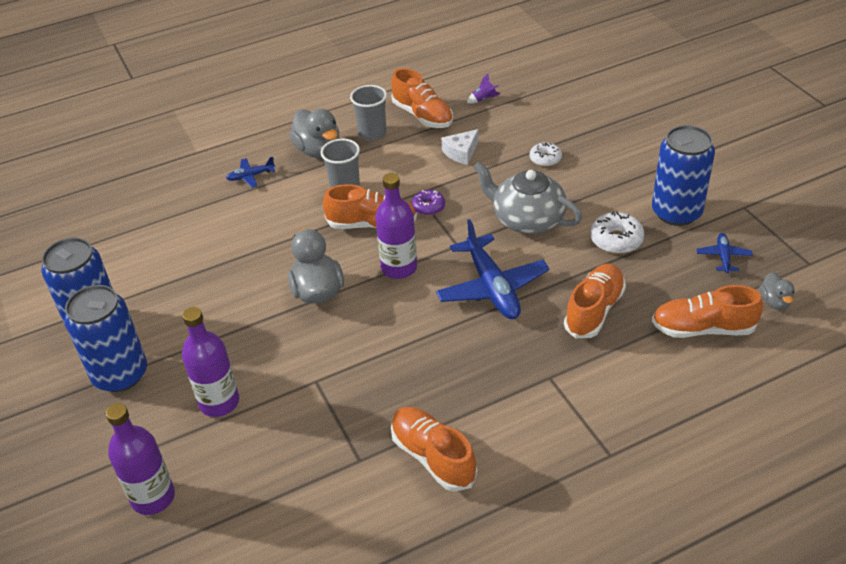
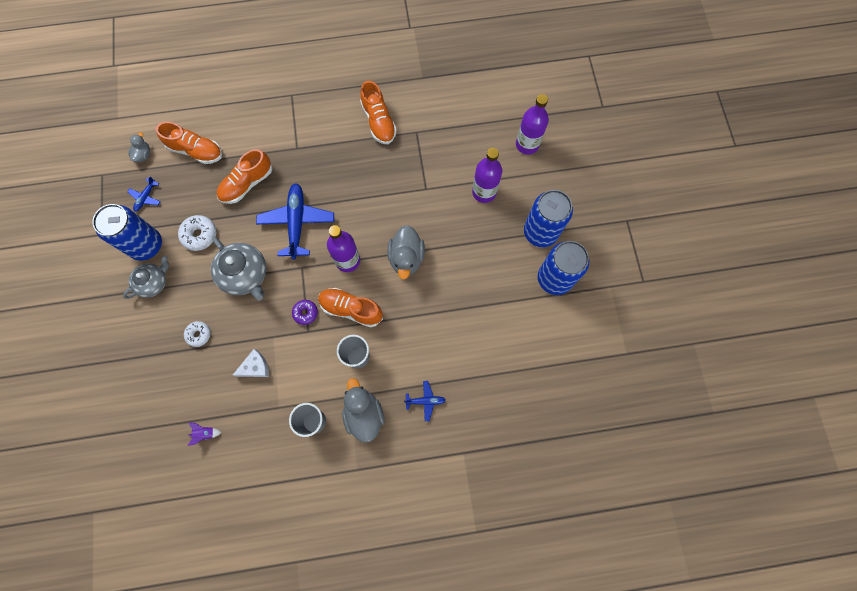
camera: 165 degrees left, 30 degrees up
orange shoe [391,68,453,128] -> none
none -> grey teapot [123,256,169,299]

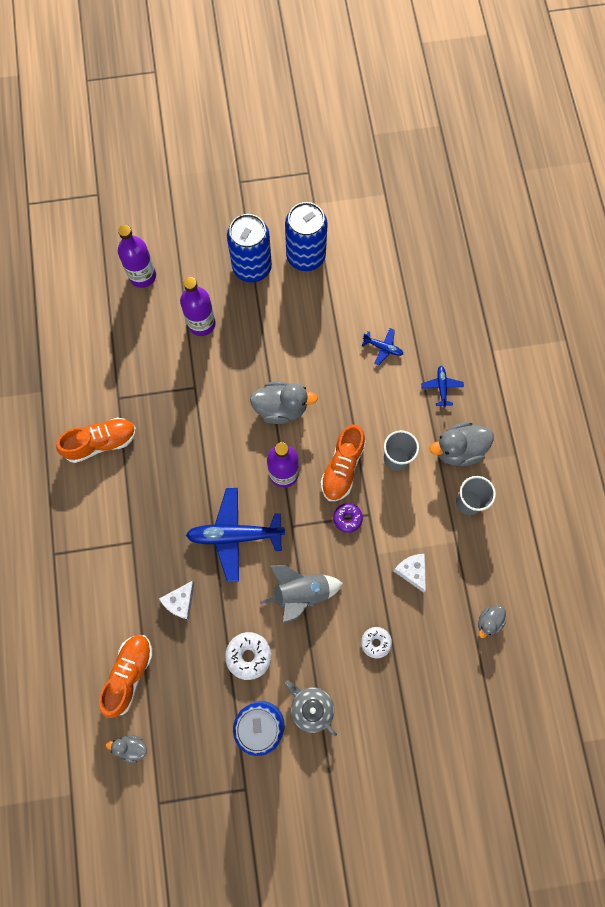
camera: 90 degrees left, 0 degrees up
blue plane [128,176,161,211] -> blue plane moved to [362,328,403,365]
purple rocket [188,423,222,446] -> grey duck [478,606,506,638]
grey teapot [211,237,266,301] -> grey rocket [260,565,343,624]
orange shoe [217,149,272,204] -> white cheese [159,581,195,620]

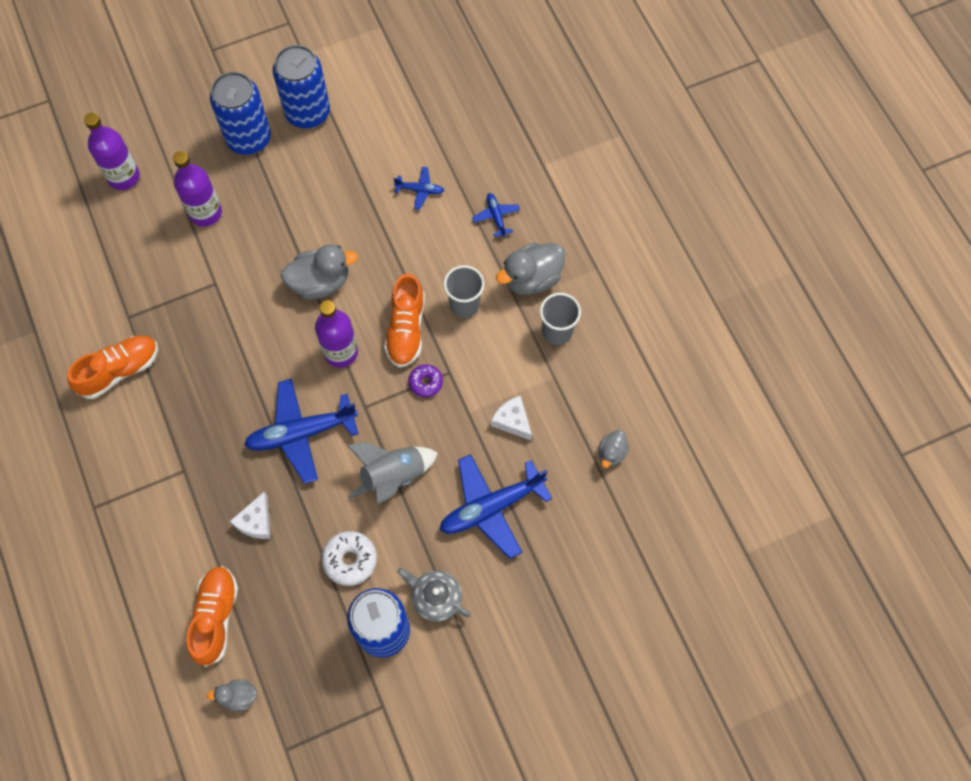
camera: 15 degrees left, 5 degrees down
white donut [361,627,392,658] -> blue plane [440,454,552,559]

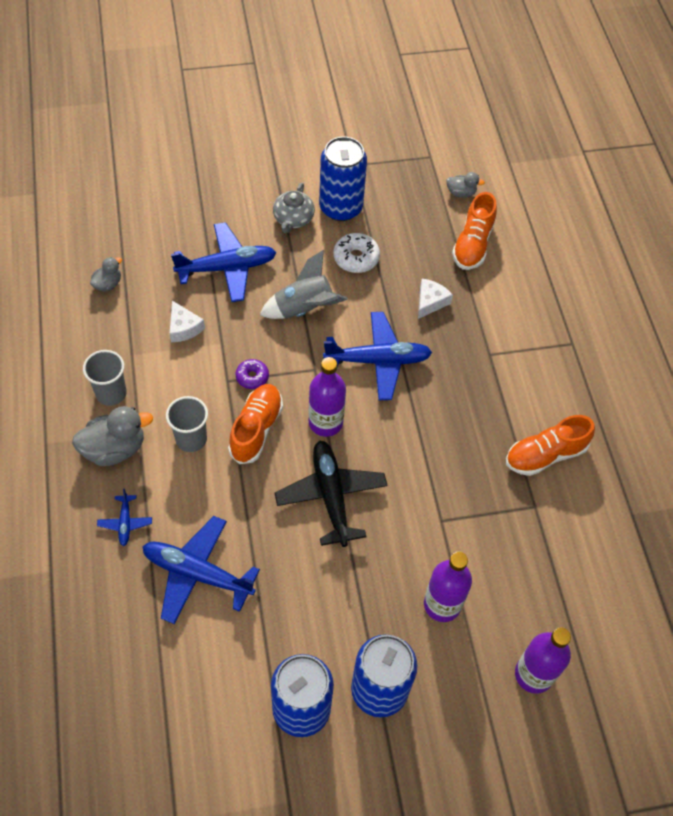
camera: 170 degrees left, 10 degrees down
grey duck [281,244,358,299] -> black plane [274,441,388,547]
blue plane [394,167,444,210] -> blue plane [142,516,260,624], size x2.12
grey teapot [397,568,471,622] -> grey teapot turned 60 degrees clockwise [273,183,315,233]

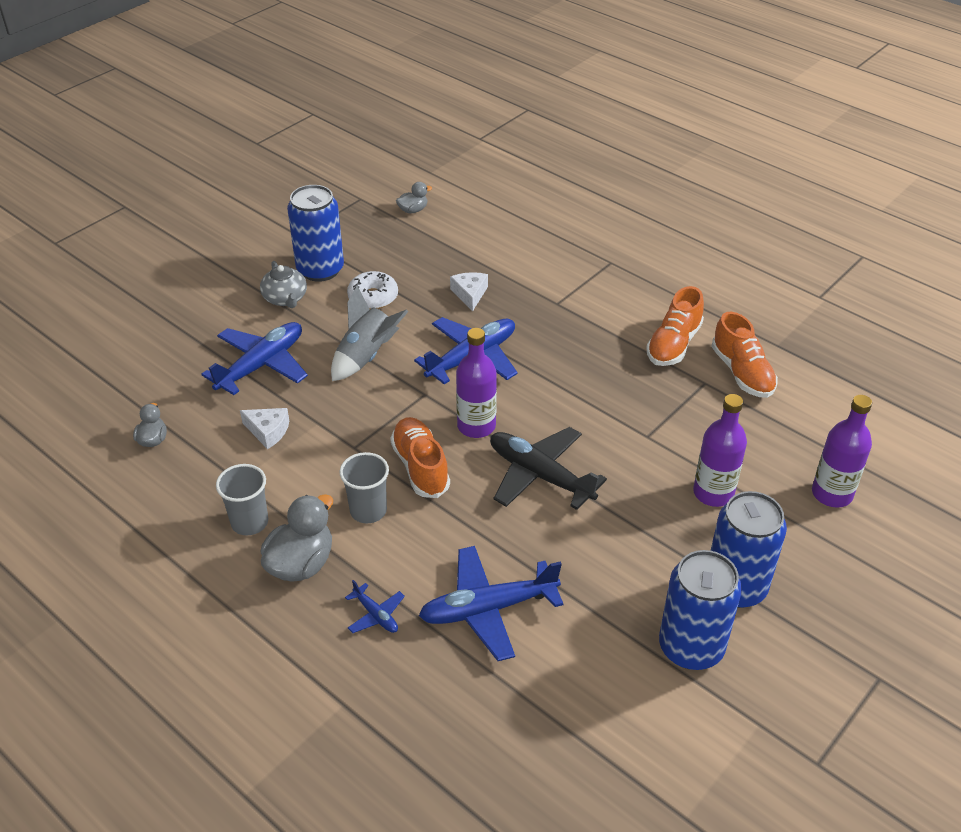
camera: 35 degrees left, 15 degrees down
purple donut [235,359,269,389] -> none
orange shoe [452,192,497,270] -> orange shoe moved to [712,312,778,398]

